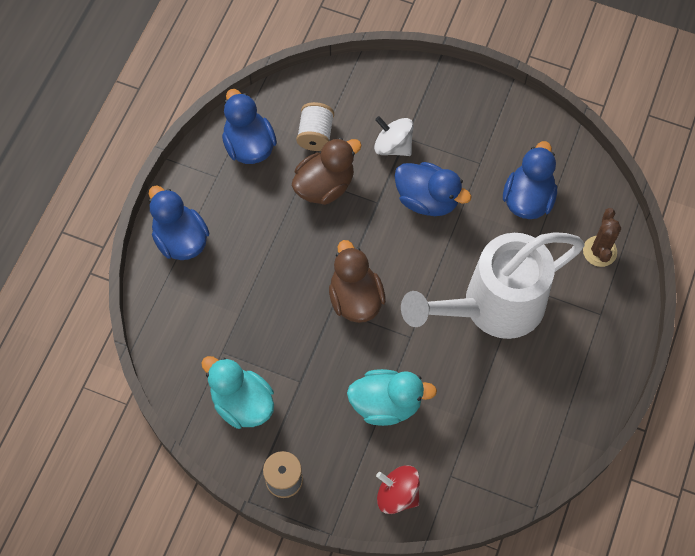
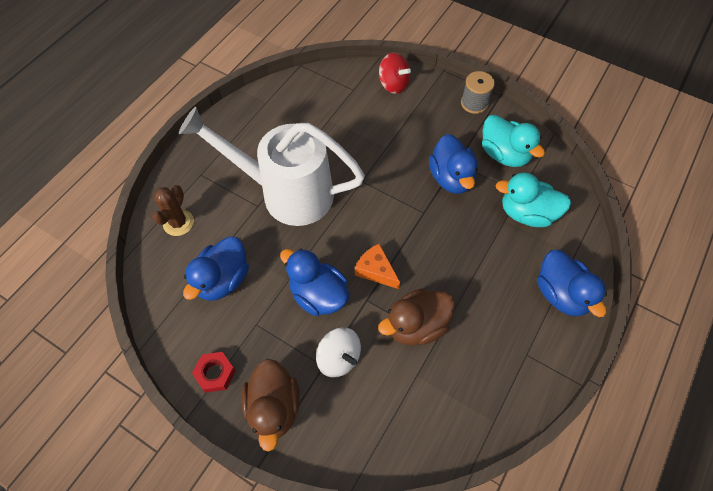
camera: 170 degrees left, 5 degrees down
blue duck [222,89,277,164] -> blue duck moved to [429,134,478,194]
white spool [296,102,334,151] -> none
brown duck [329,240,386,323] -> brown duck moved to [241,359,300,452]
turquoise duck [347,369,437,426] -> turquoise duck moved to [495,172,571,227]
white watering can [401,232,585,339] -> white watering can turned 150 degrees counterclockwise [179,107,365,226]
none -> red nut [192,352,236,392]
none -> orange cheese [355,244,400,289]

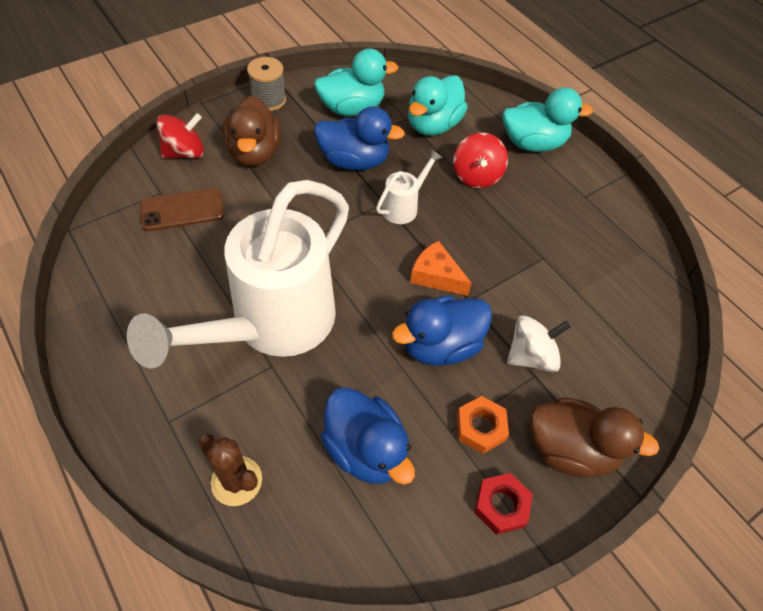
camera: 70 degrees left, 5 degrees down
orange cheese [355,244,400,289] -> orange cheese turned 60 degrees clockwise [410,241,472,296]
brown duck [378,289,455,345] -> brown duck moved to [223,96,281,167]
blue duck [537,250,607,317] -> turquoise duck [503,87,593,152]
none -> brown phone [140,188,225,231]
none -> white watering can [376,149,443,224]
none -> red spinning top [453,133,508,188]
none -> orange nut [457,396,509,454]

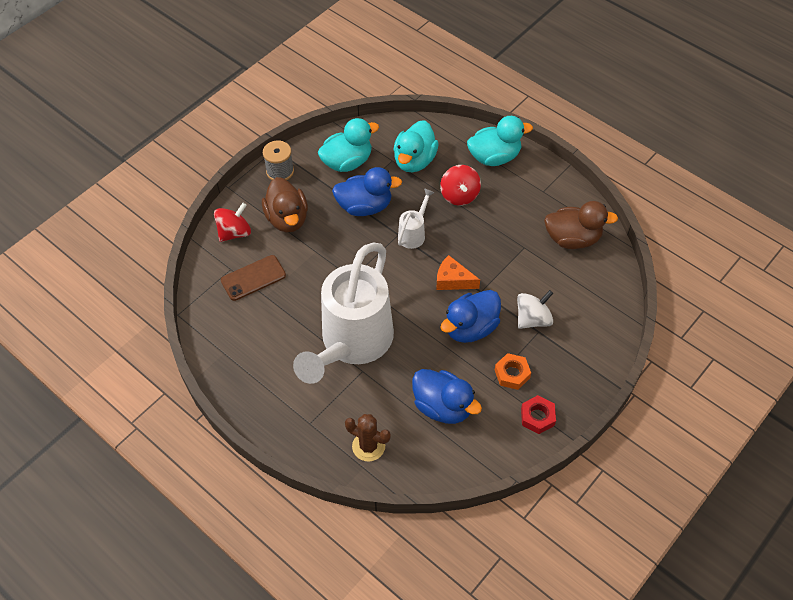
camera: 10 degrees left, 0 degrees up
brown duck [530,397,660,478] -> brown duck moved to [544,201,618,249]

